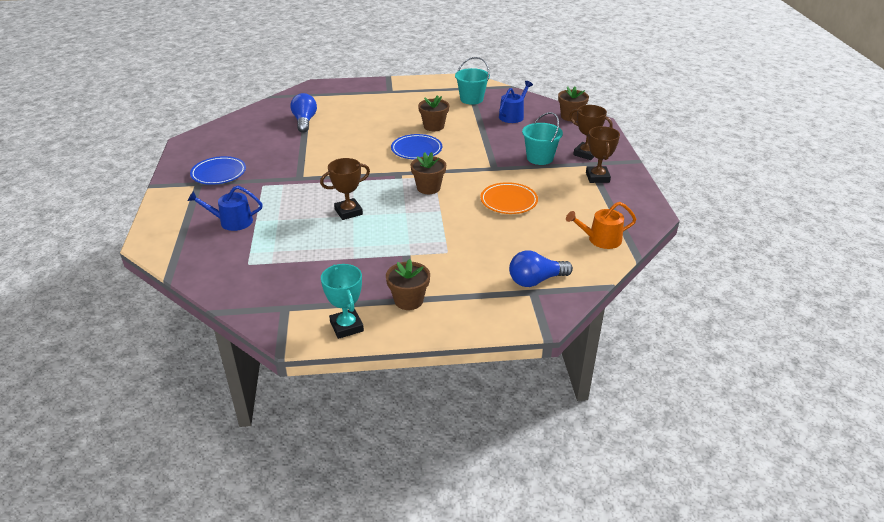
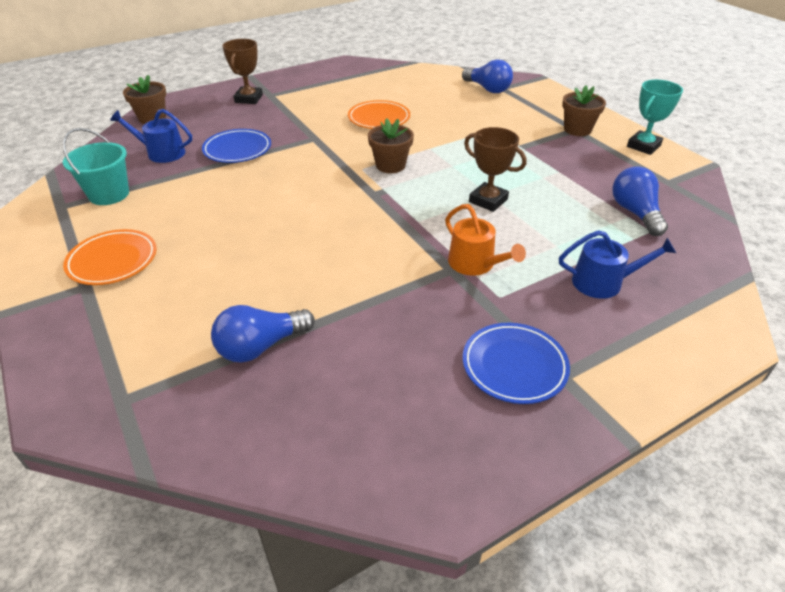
camera: 115 degrees left, 5 degrees up
blue watering can [187,186,263,231] -> blue watering can turned 60 degrees counterclockwise [559,230,676,299]
blue plate [391,134,442,160] -> blue plate moved to [202,129,271,163]
brown flower pot [418,95,449,131] -> none
turquoise bucket [522,112,563,165] -> none
orange watering can [566,202,637,249] -> orange watering can moved to [445,204,526,276]
brown trophy [586,126,620,183] -> none
none -> orange plate [63,229,157,285]
none -> blue light bulb [612,166,668,236]

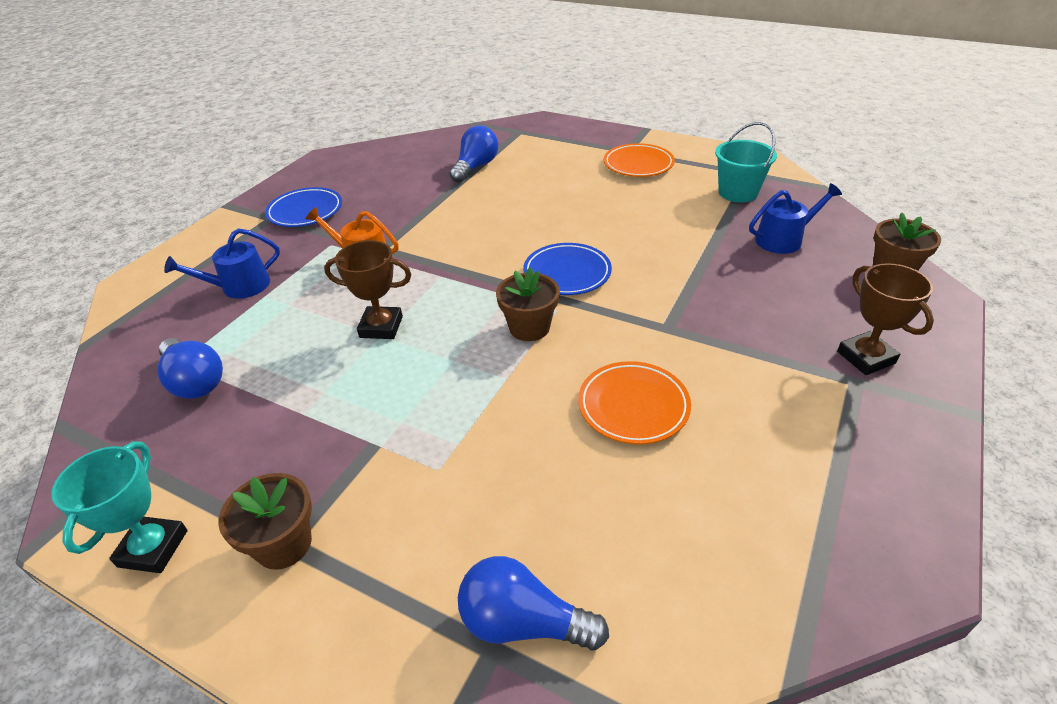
camera: 150 degrees right, 0 degrees up
blue plate [202,129,271,163] -> blue plate moved to [523,243,612,295]

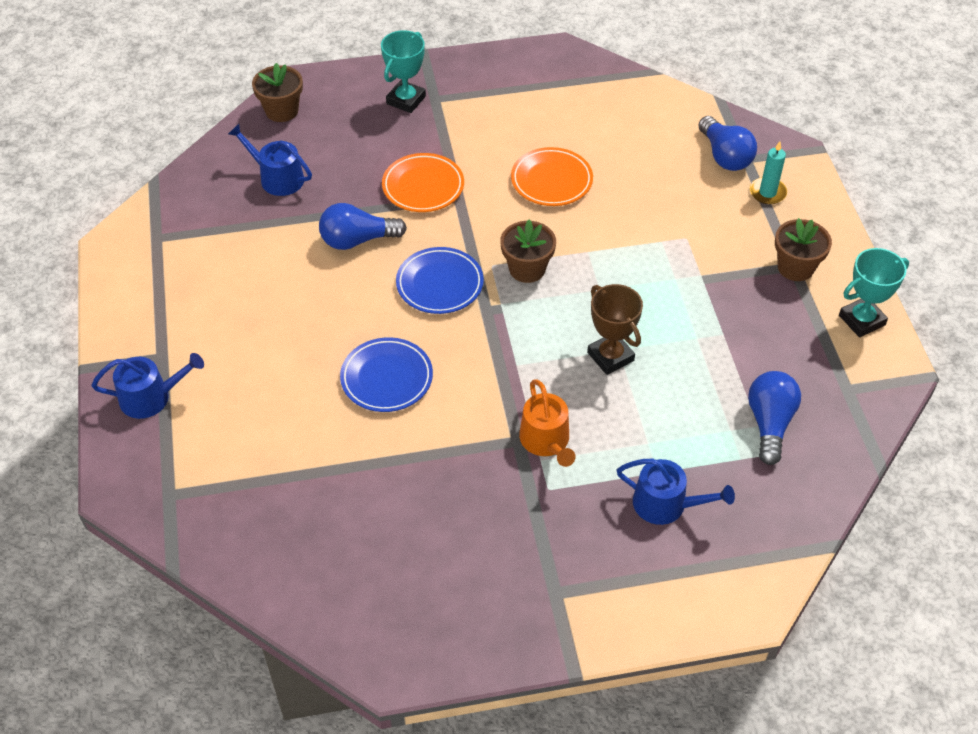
camera: 130 degrees left, 10 degrees up
blue plate [265,187,342,227] -> blue plate moved to [340,337,433,412]
blue light bulb [450,125,499,183] -> blue light bulb moved to [319,203,407,250]
orange plate [604,143,675,177] -> orange plate moved to [382,153,464,212]
turquoise bucket [715,122,777,203] -> none
brown trophy [837,263,934,375] -> turquoise trophy [381,30,426,113]
none -> blue watering can [91,353,204,419]
none -> turquoise candle [750,141,787,204]

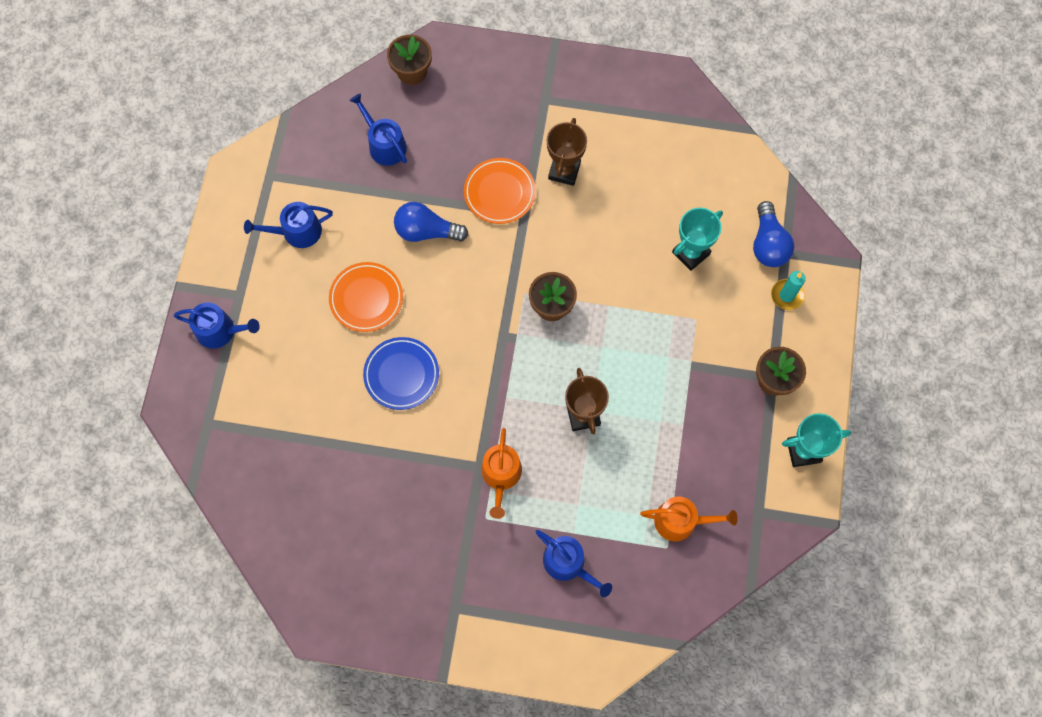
camera: 20 degrees right, 20 degrees up
turquoise trophy [381,30,426,113] -> turquoise trophy moved to [672,208,723,271]
blue plate [396,247,484,314] -> none
orange plate [511,147,593,206] -> orange plate moved to [329,262,403,332]
blue light bulb [748,371,801,465] -> orange watering can [640,496,738,541]
none -> blue watering can [244,202,333,248]
none -> brown trophy [547,118,587,186]

